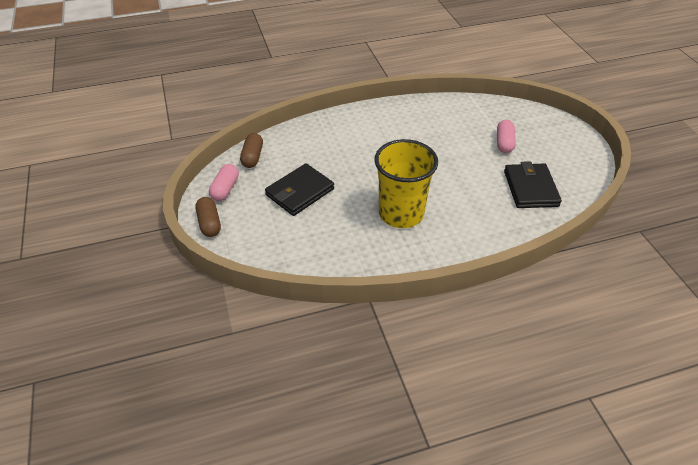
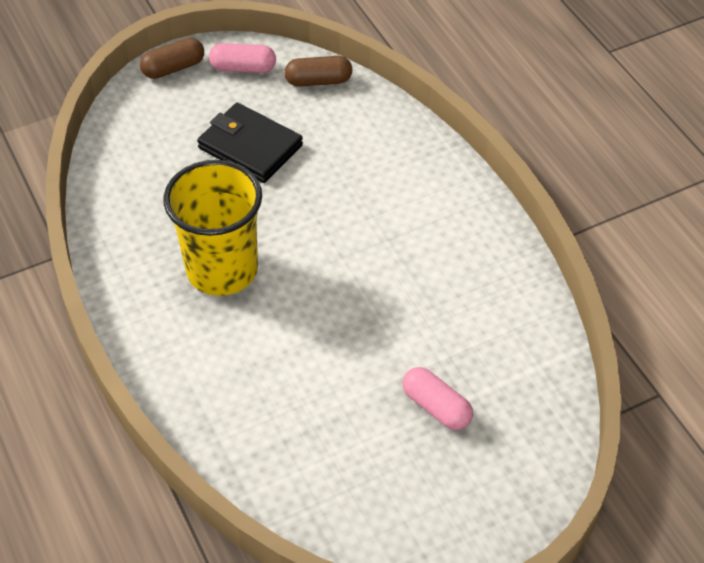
camera: 80 degrees right, 5 degrees up
pink capsule [497,120,516,153] -> pink capsule turned 45 degrees clockwise [402,367,473,430]
black wallet [504,161,562,208] -> none

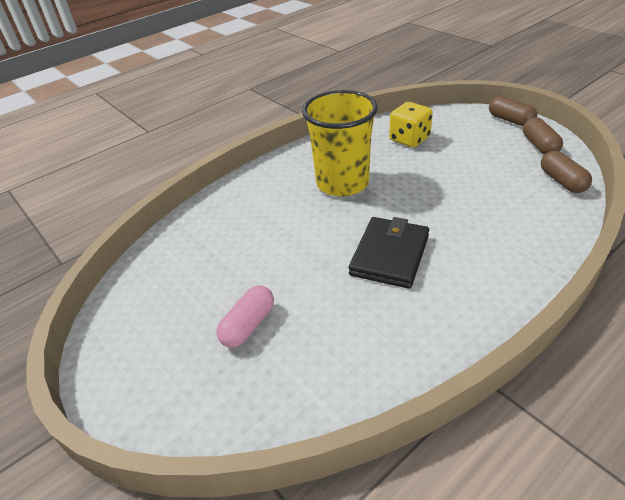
camera: 80 degrees right, 10 degrees down
black wallet [197,102,303,183] -> black wallet moved to [349,217,429,289]
pink capsule [209,43,276,73] -> brown capsule [523,117,563,155]
none -> yellow dice [389,102,433,148]

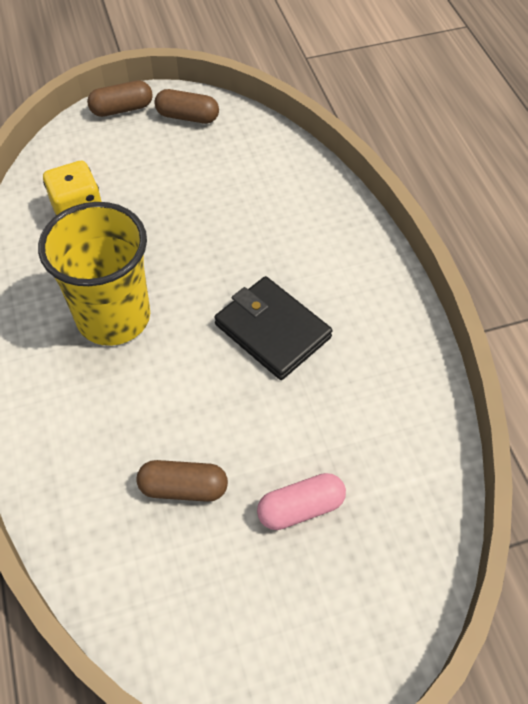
camera: 70 degrees left, 15 degrees up
pink capsule [216,286,274,348] -> pink capsule turned 75 degrees counterclockwise [257,473,346,530]
brown capsule [541,151,592,193] -> brown capsule moved to [137,460,228,502]

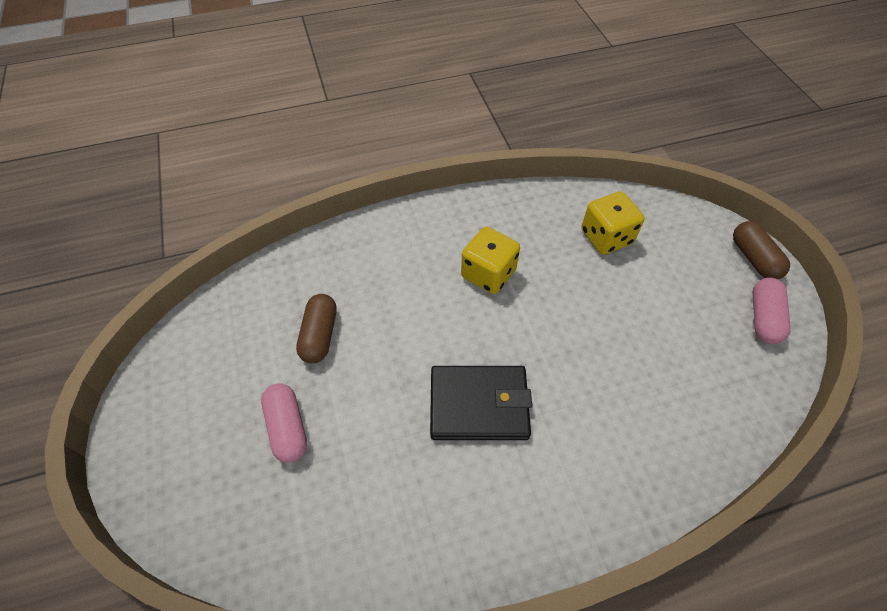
camera: 90 degrees right, 0 degrees up
yellow cup [38,202,150,346] -> yellow dice [461,227,520,294]
brown capsule [155,89,219,124] -> pink capsule [753,278,791,344]
black wallet [214,276,333,380] -> black wallet turned 45 degrees clockwise [430,366,532,440]

